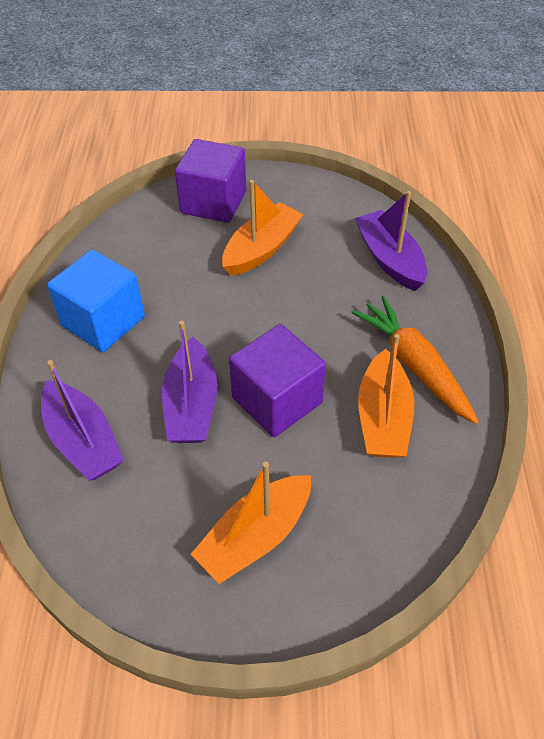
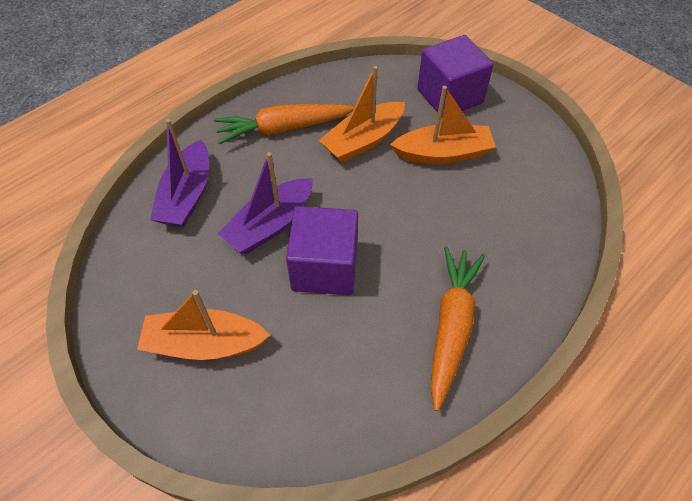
camera: 45 degrees right, 5 degrees up
blue cube [47,249,145,352] -> orange carrot [214,104,355,144]
purple boat [355,191,427,291] -> none
orange boat [358,334,414,458] -> orange boat moved to [319,66,405,162]

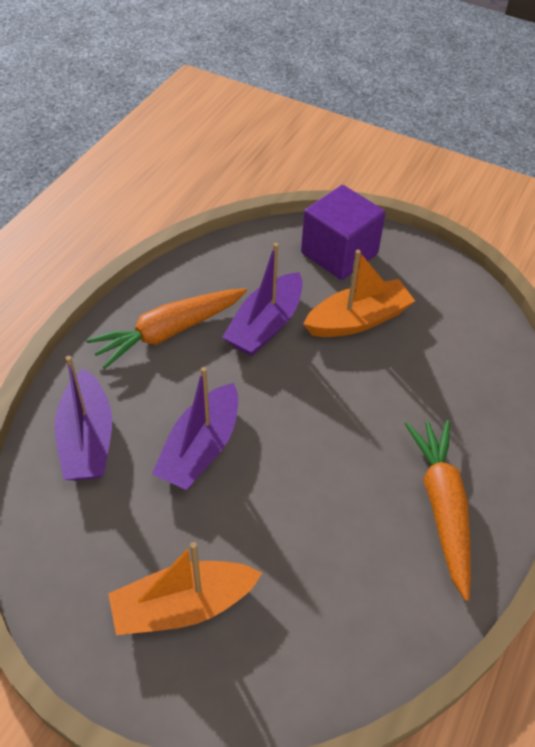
camera: 20 degrees left, 5 degrees down
purple cube [286,206,358,295] -> none
orange boat [319,66,405,162] -> purple boat [222,243,303,356]

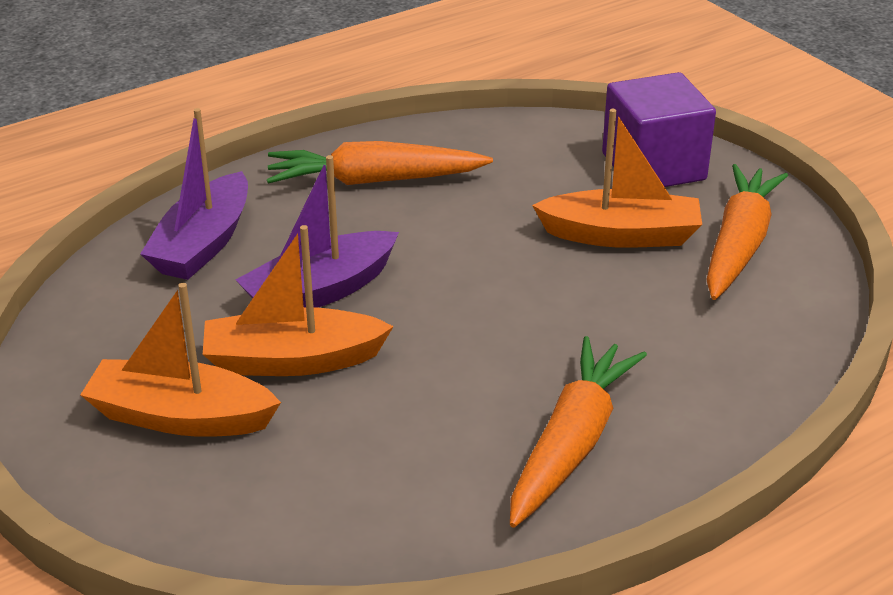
camera: 30 degrees right, 15 degrees down
purple boat [222,243,303,356] -> none
none -> orange boat [203,225,394,376]
none -> orange carrot [706,164,788,300]

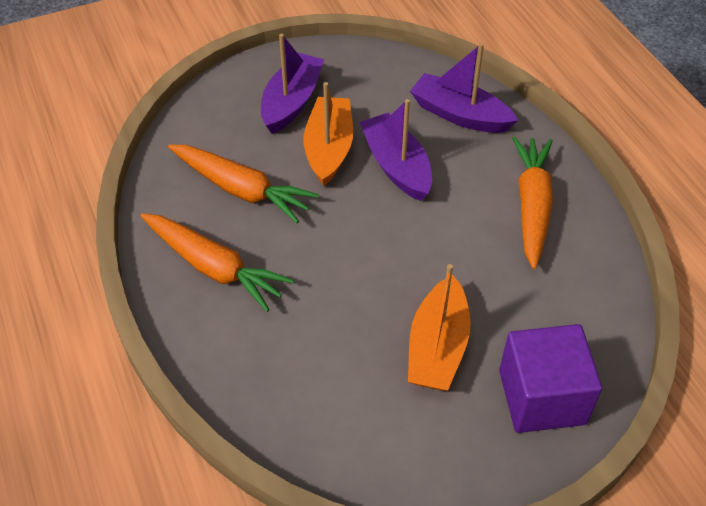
camera: 100 degrees right, 15 degrees up
orange boat [80,283,281,437] -> purple boat [261,34,324,134]
orange carrot [706,164,788,300] -> orange carrot moved to [168,144,319,223]

